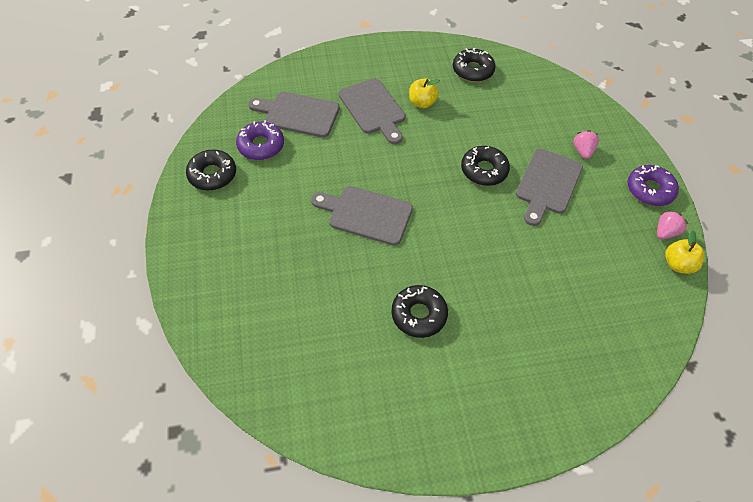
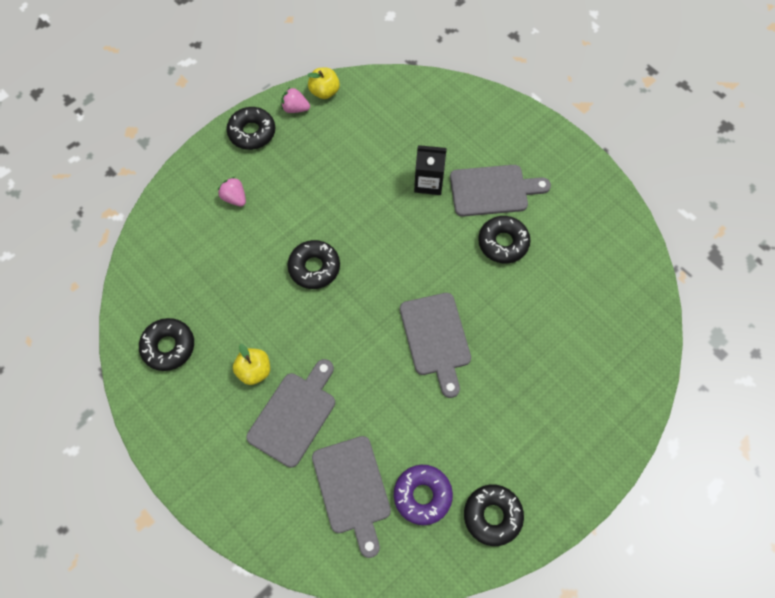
camera: 120 degrees left, 10 degrees up
grey cutting board [516,148,583,226] -> grey cutting board moved to [450,165,551,217]
pink strawberry [573,130,599,159] -> pink strawberry turned 75 degrees clockwise [218,177,246,206]
purple donut [628,165,679,206] -> black donut [227,107,275,150]
none -> black carton [414,145,446,195]

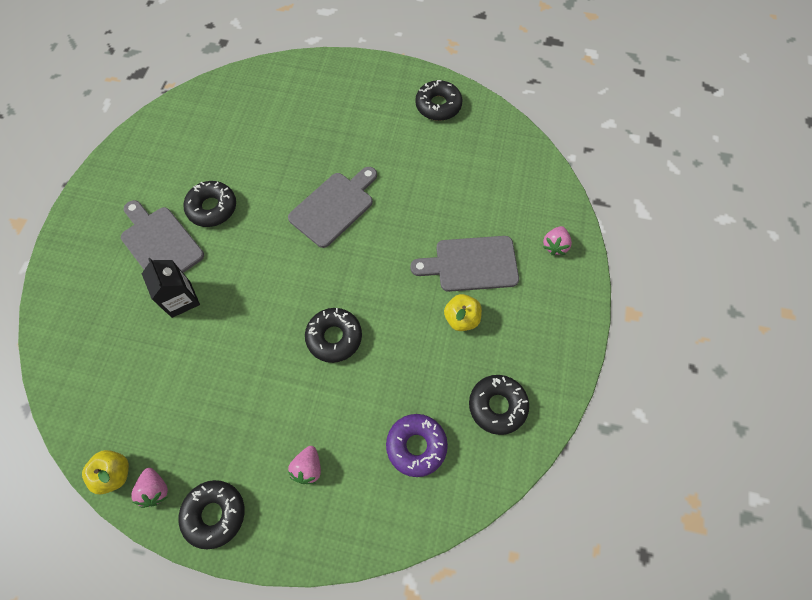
camera: 125 degrees left, 0 degrees up
grey cutting board [312,436,391,558] -> none
purple donut [394,465,453,525] -> purple donut moved to [386,414,448,477]
none -> pink strawberry [543,226,572,255]

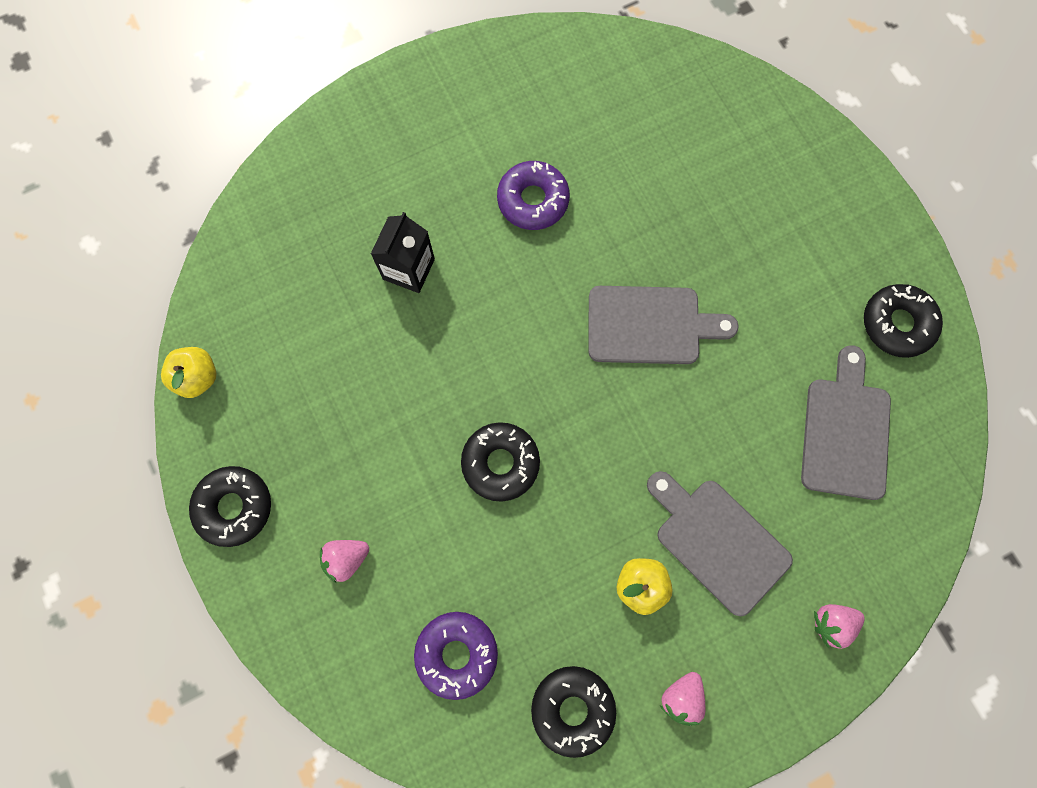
camera: 50 degrees right, 10 degrees up
grey cutting board [121,200,204,273] -> grey cutting board moved to [801,345,891,500]
pink strawberry [131,468,168,508] -> pink strawberry moved to [660,672,705,726]
black donut [184,181,236,227] -> purple donut [497,161,570,230]

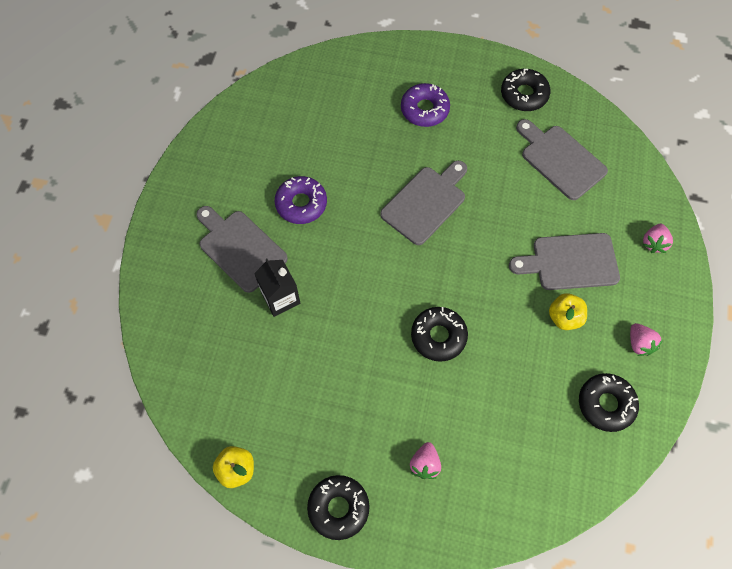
camera: 50 degrees left, 10 degrees down
purple donut [414,612,498,700] -> purple donut moved to [401,83,450,127]
none -> grey cutting board [196,206,288,293]

